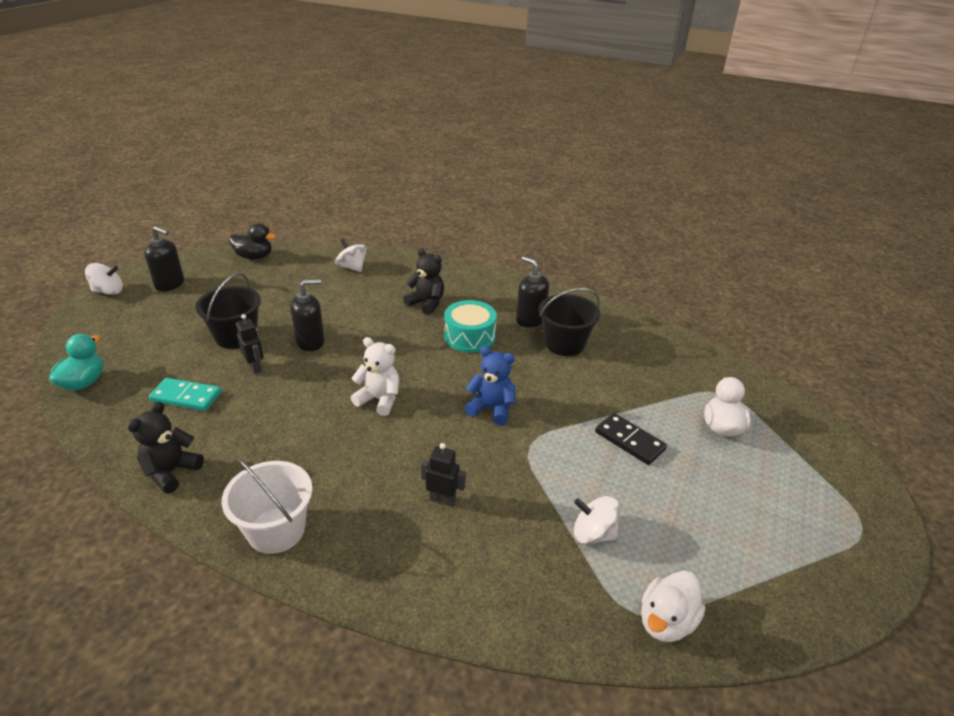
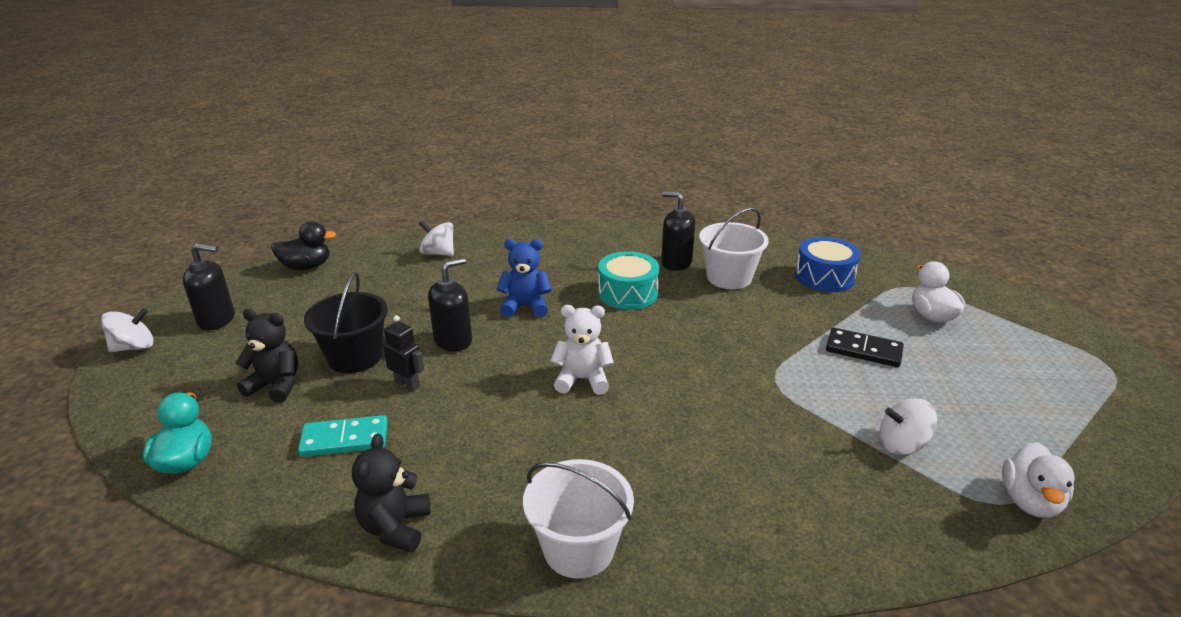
camera: 20 degrees left, 5 degrees down
black teddy bear [403,248,444,315] -> black teddy bear moved to [235,309,298,403]
black robot [421,443,466,507] -> none
blue teddy bear [465,346,515,425] -> blue teddy bear moved to [497,239,552,318]
black bucket [539,288,601,356] -> white bucket [699,208,769,289]
none -> blue drum [795,237,861,292]

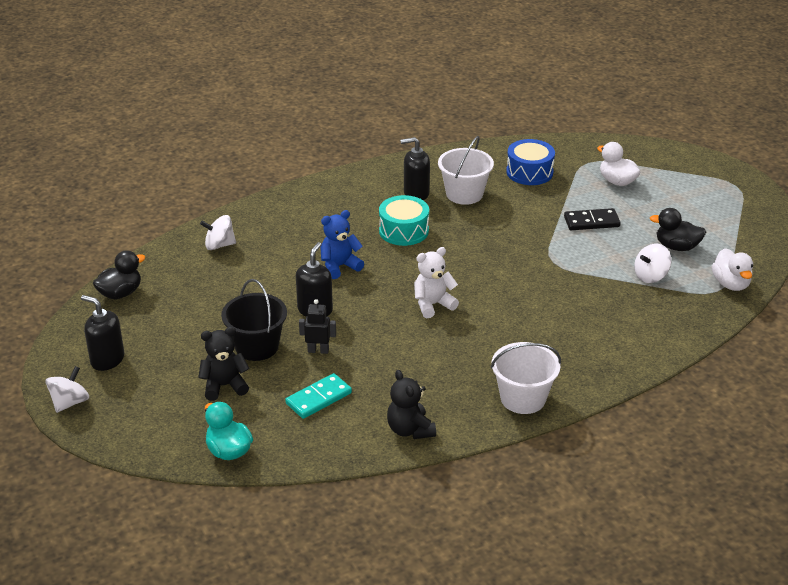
camera: 30 degrees left, 5 degrees up
black soap dispenser [183,243,235,330] -> black soap dispenser turned 120 degrees counterclockwise [81,295,124,371]
none -> black duck [650,208,706,251]

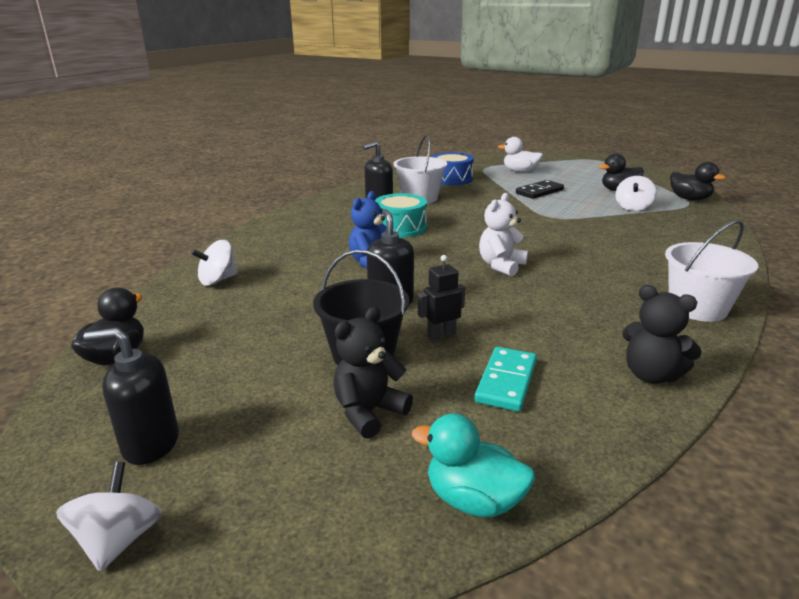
camera: 30 degrees left, 10 degrees down
white duck [712,248,753,291] -> black duck [670,162,726,200]

